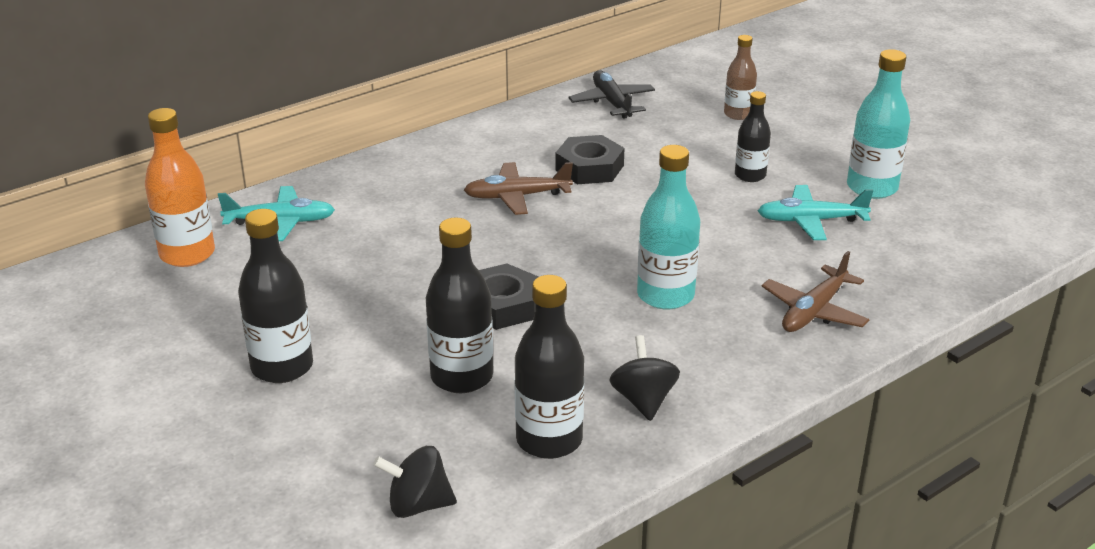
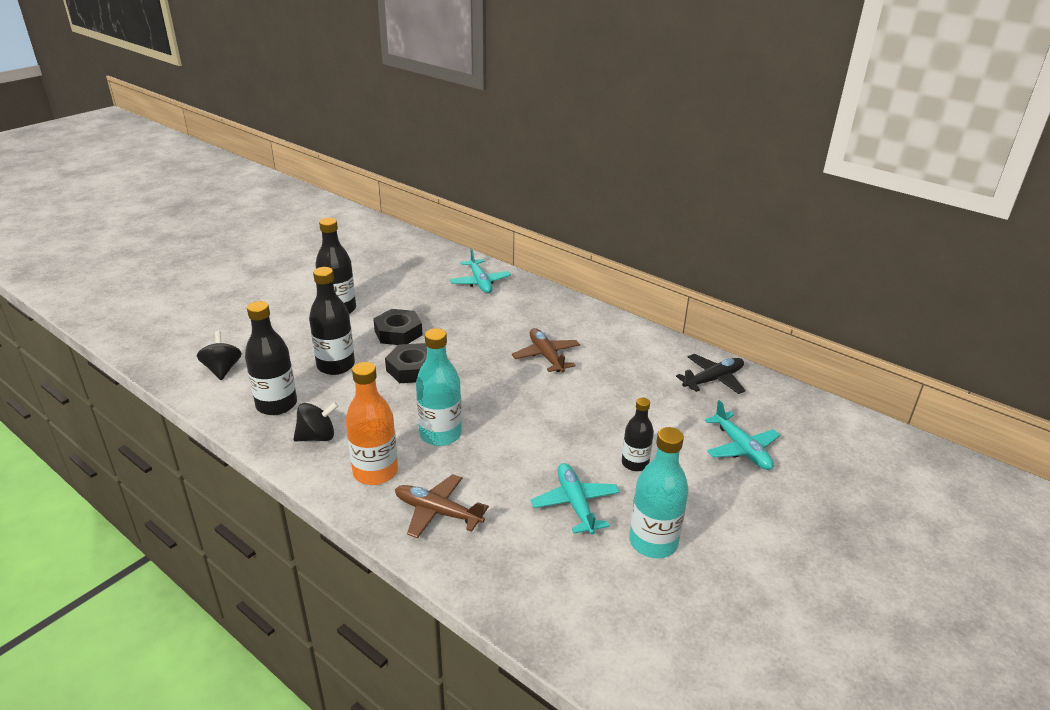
camera: 75 degrees right, 0 degrees up
orange bottle [145,108,215,267] -> orange bottle moved to [346,362,398,485]
black nut [556,135,625,184] -> black nut moved to [373,309,423,345]
brown bottle [724,35,757,120] -> turquoise plane [705,400,780,470]

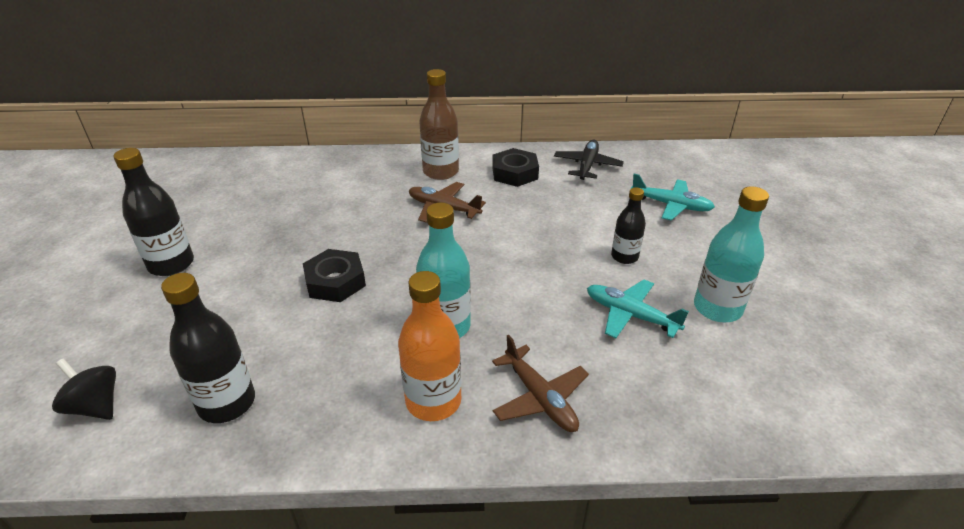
camera: 40 degrees left, 5 degrees up
black spinning top [293,402,339,442] -> none
black bottle [309,267,355,375] -> none
black nut [373,309,423,345] -> black nut moved to [492,148,539,187]
brown plane [395,474,489,538] -> brown plane turned 105 degrees counterclockwise [492,335,589,432]
turquoise plane [450,248,511,293] -> none
none -> brown bottle [419,69,459,180]

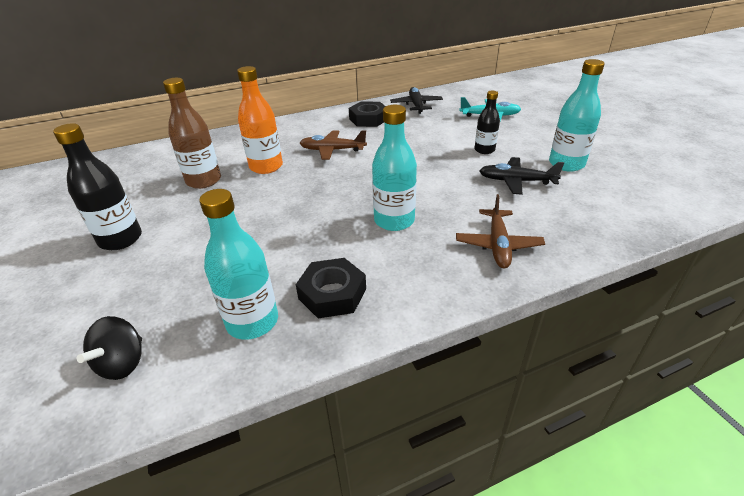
camera: 20 degrees left, 0 degrees up
black spinning top [52,358,116,420] -> black spinning top turned 90 degrees counterclockwise [77,316,142,380]
black bottle [161,273,255,423] -> turquoise bottle [199,189,278,340]
black nut [303,249,366,302] -> black nut moved to [296,258,366,318]
orange bottle [398,271,461,421] -> orange bottle moved to [237,66,283,174]
brown bottle [419,69,459,180] -> brown bottle moved to [163,78,221,189]
brown plane [492,335,589,432] -> brown plane turned 60 degrees clockwise [456,194,545,268]
turquoise plane [587,279,689,338] -> black plane [479,157,564,195]

